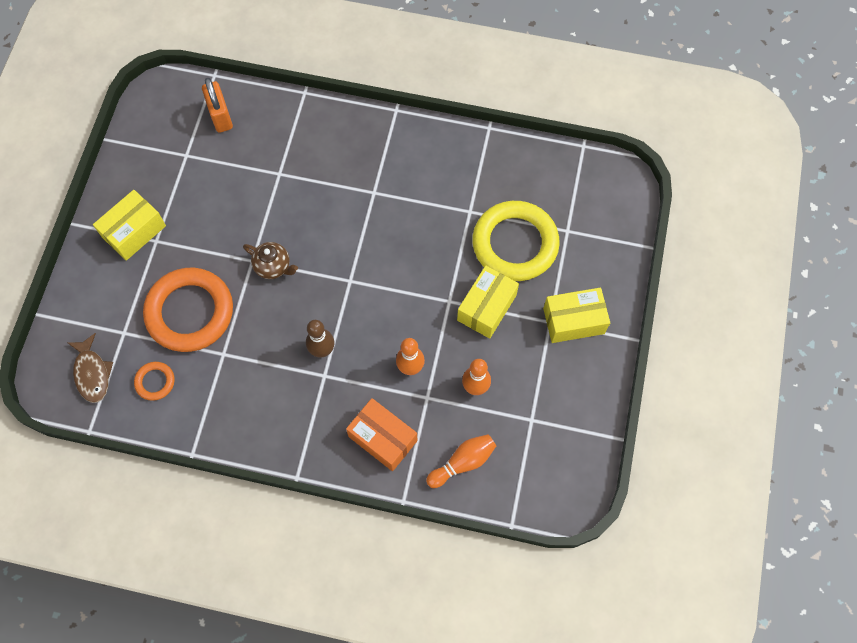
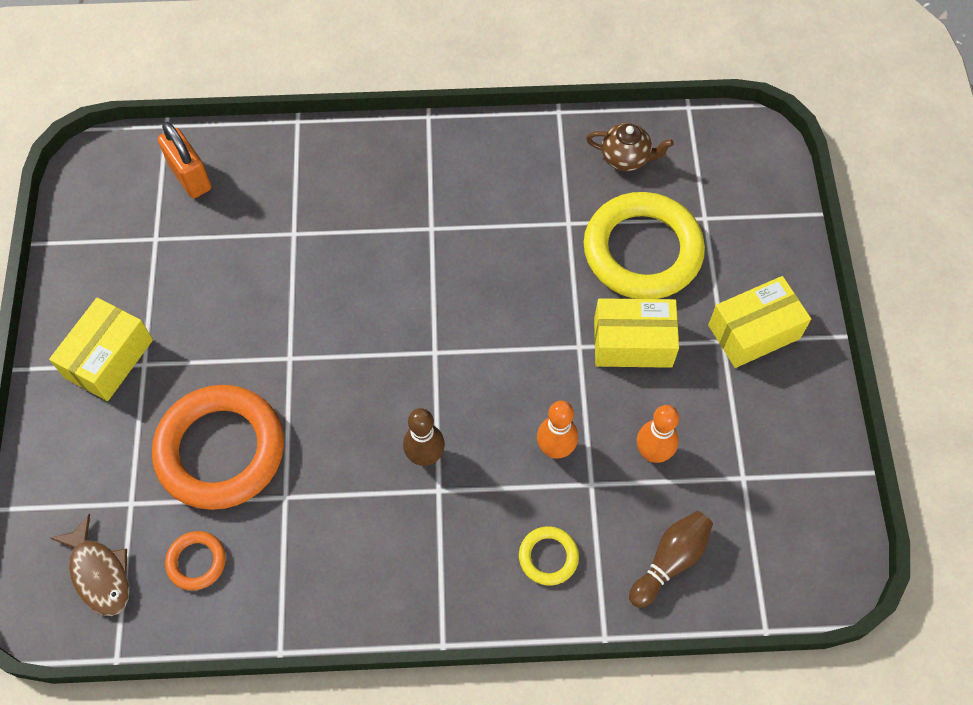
camera: 15 degrees left, 5 degrees down
brown teapot [243,242,298,279] -> brown teapot moved to [586,123,674,171]
orange box [346,398,417,471] -> yellow ring [519,526,579,585]
orange bowling pin [426,434,496,488] -> brown bowling pin [629,511,713,608]
yellow box [457,265,519,339] -> yellow box turned 75 degrees clockwise [594,298,679,368]

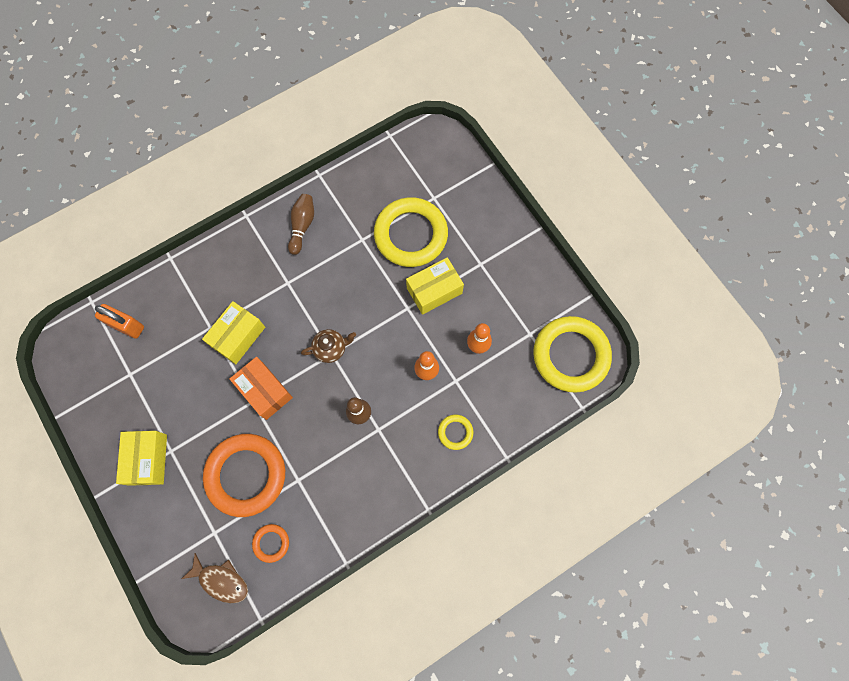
camera: 30 degrees left, 10 degrees up
brown teapot [586,123,674,171] -> brown teapot moved to [301,329,356,363]
brown bowling pin [629,511,713,608] -> brown bowling pin moved to [288,194,314,255]
yellow box [708,276,811,368] -> yellow box moved to [202,301,265,364]
none -> orange box [230,357,293,420]
none -> yellow ring [533,316,612,393]

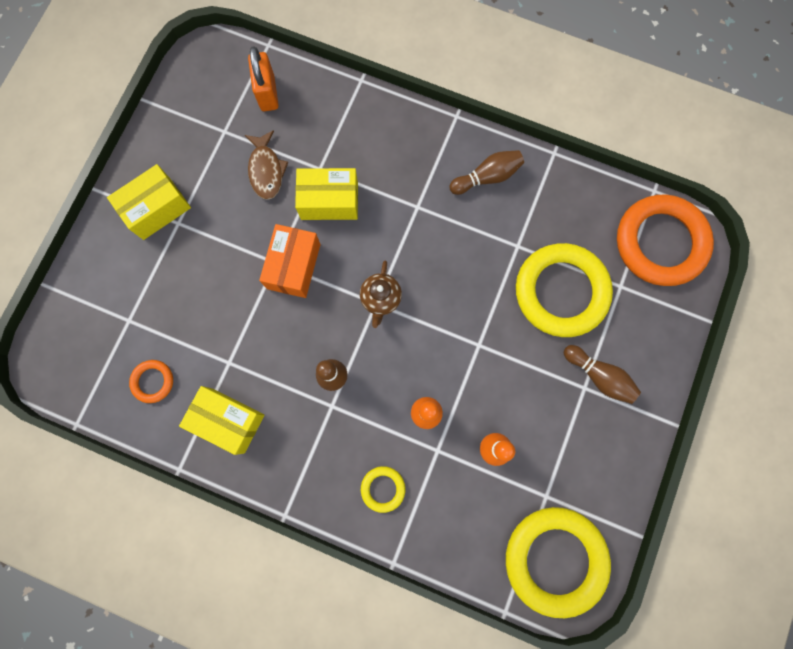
camera: 55 degrees right, 5 degrees up
brown fish [182,553,248,603] -> brown fish moved to [245,130,288,200]
orange ring [203,434,285,517] -> orange ring moved to [617,194,714,286]
brown teapot [301,329,356,363] -> brown teapot turned 60 degrees clockwise [360,261,402,328]
yellow box [406,257,464,315] -> yellow box moved to [179,386,264,455]
none -> brown bowling pin [564,345,641,404]

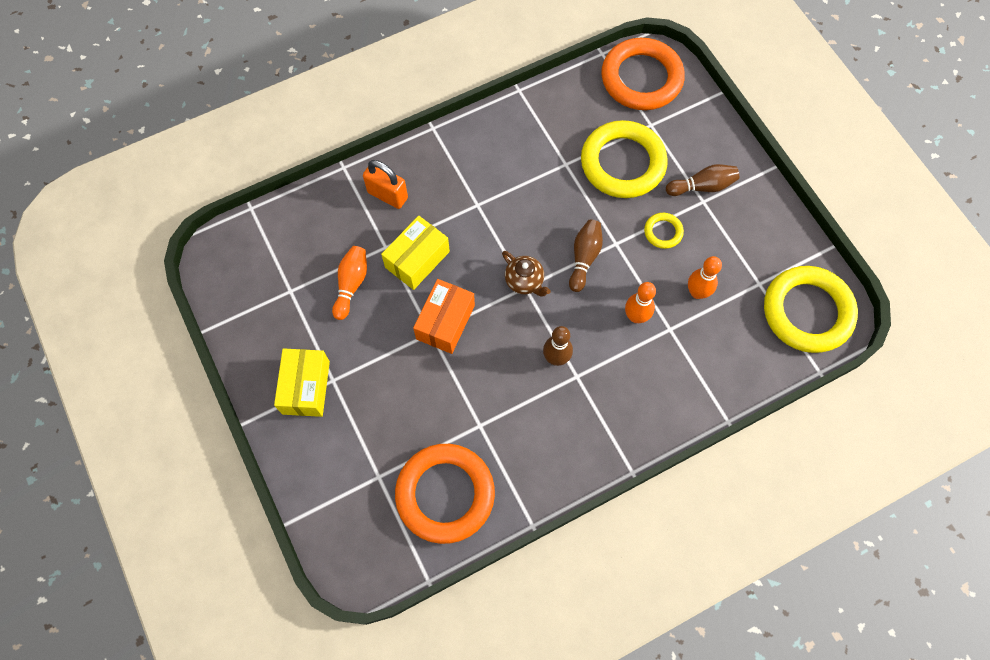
camera: 50 degrees left, 10 degrees down
orange ring [129,360,173,403] -> orange ring [395,444,495,544], size x2.26
yellow box [179,386,264,455] -> none
brown fish [245,130,288,200] -> orange bowling pin [332,246,367,320]
orange padlock [248,46,279,111] -> orange padlock moved to [363,160,408,209]
orange box [259,224,321,298] -> orange box turned 60 degrees clockwise [413,279,475,354]
yellow ring [361,466,405,513] -> yellow ring moved to [644,213,684,249]
brown bowling pin [449,150,524,195] -> brown bowling pin moved to [569,220,603,292]

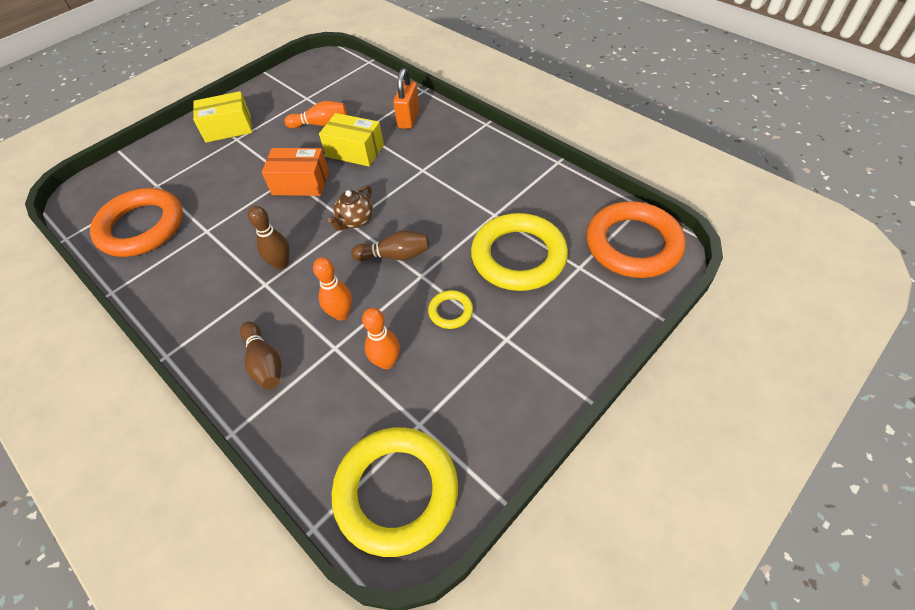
camera: 75 degrees right, 15 degrees down
brown bowling pin [666,164,739,196] -> brown bowling pin moved to [240,321,281,389]

